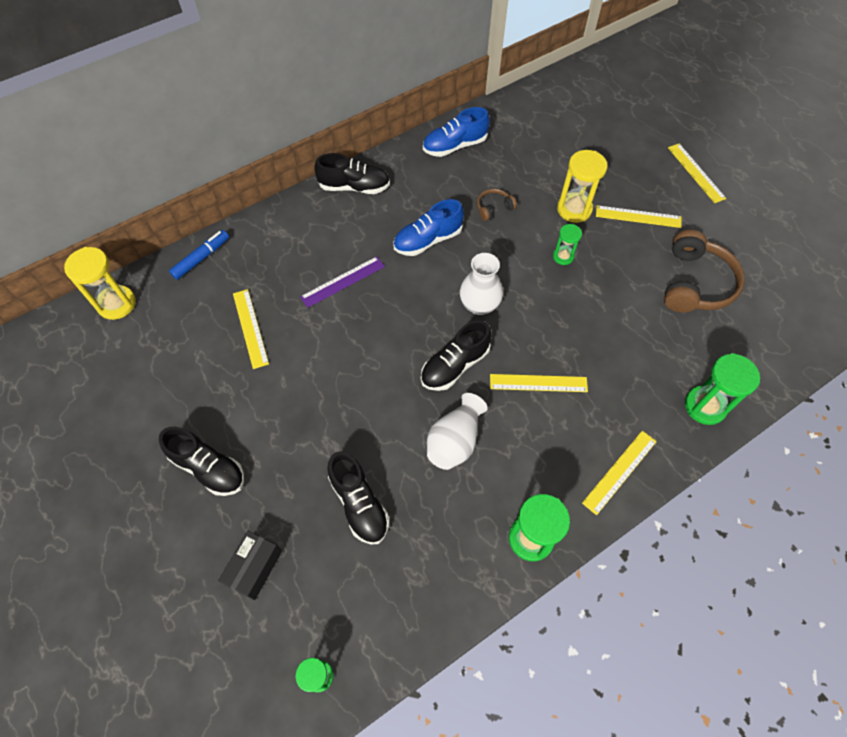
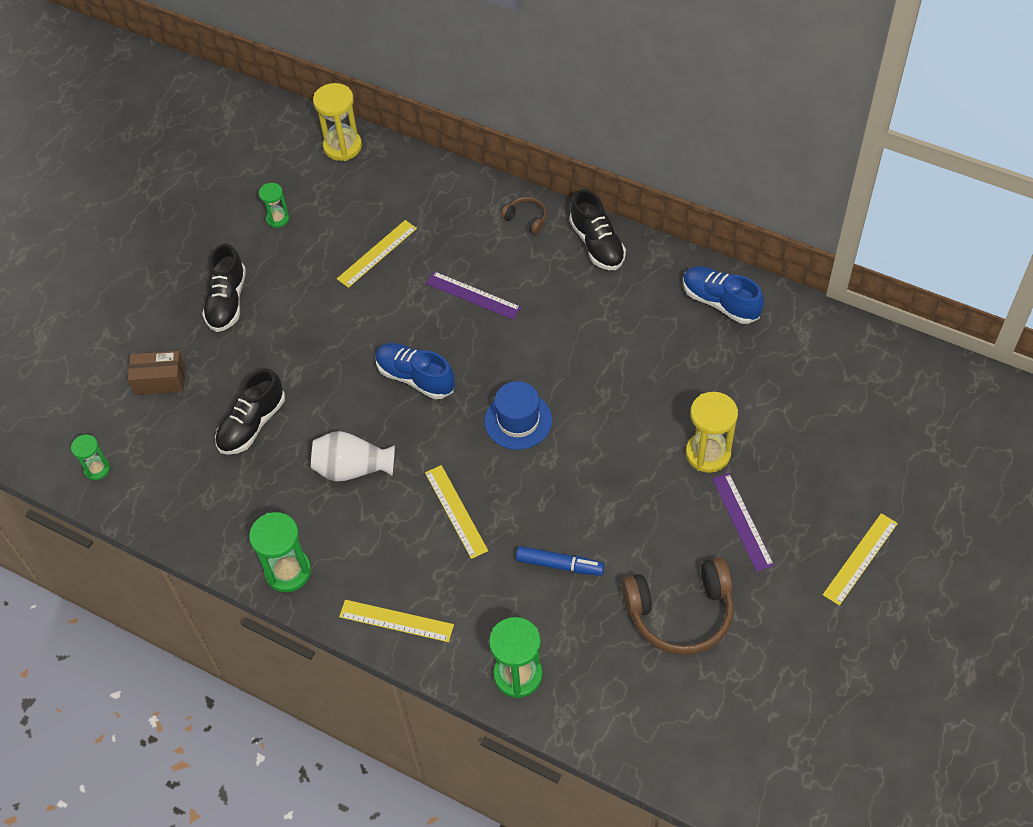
camera: 65 degrees right, 5 degrees down
blue marker [169,230,229,280] -> blue marker moved to [516,546,604,576]
black box [218,531,282,600] -> brown box [128,351,185,395]
blue shoe [393,199,464,256] -> blue shoe moved to [375,343,455,399]
black shoe [421,320,492,391] -> none
white vase [460,253,503,315] -> blue hat [484,381,552,450]
brown headphones [477,189,517,221] -> brown headphones moved to [501,197,547,235]
green hourglass [553,224,582,265] -> green hourglass moved to [259,183,289,228]
yellow ruler [596,205,682,228] -> purple ruler [712,473,774,572]

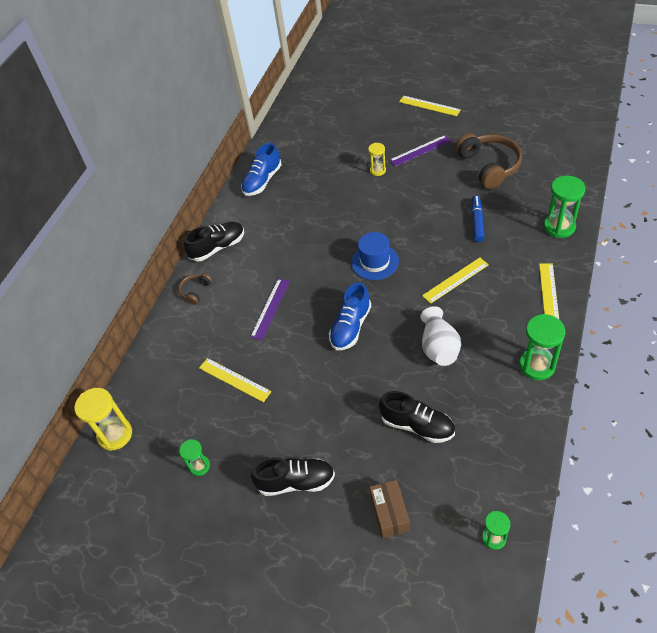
camera: 95 degrees left, 5 degrees down
yellow hourglass [686,392,738,473] -> yellow hourglass [368,143,386,176], size x0.58

